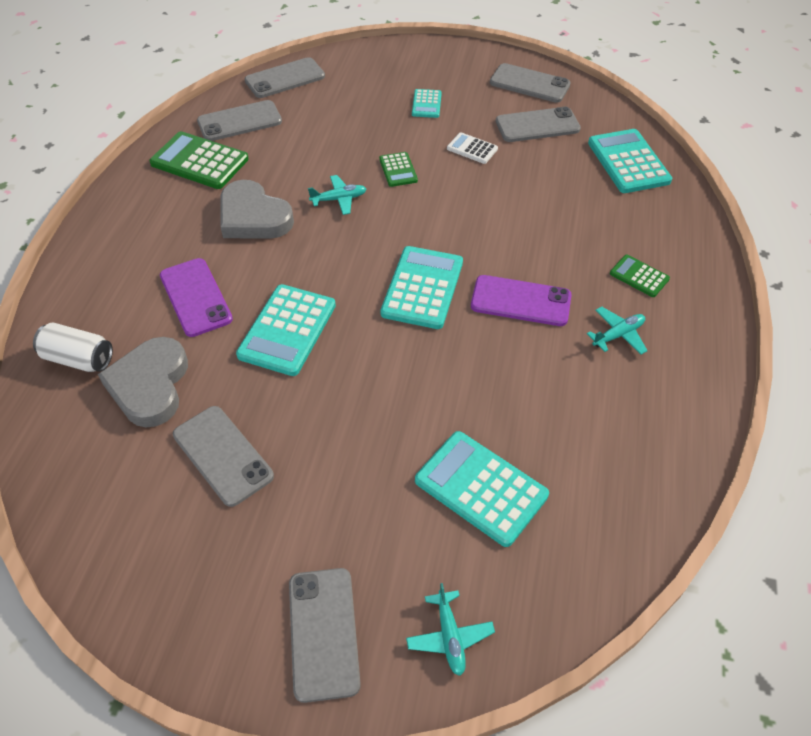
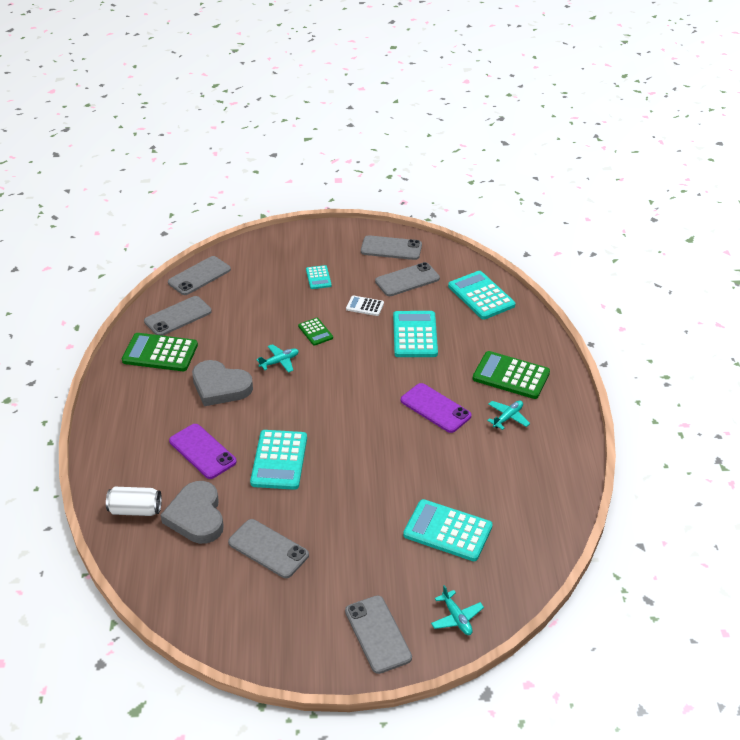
camera: 15 degrees left, 10 degrees down
turquoise calculator [381,246,463,329] -> turquoise calculator moved to [393,311,438,357]
purple phone [471,275,572,326] -> purple phone turned 45 degrees clockwise [401,383,472,433]
green calculator [610,255,670,297] -> green calculator [473,351,550,399], size x1.87

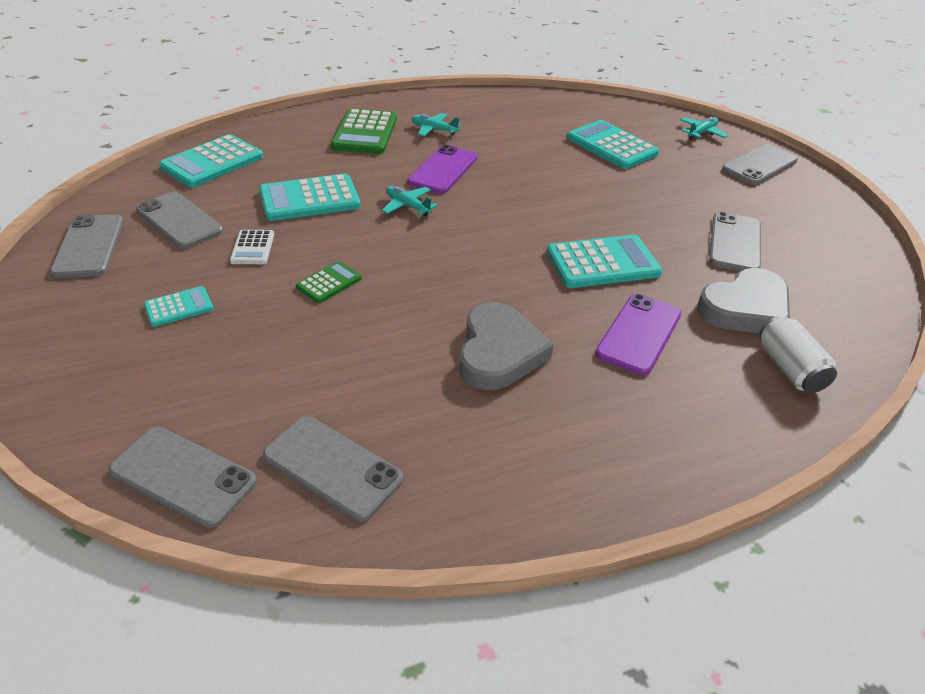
camera: 110 degrees left, 0 degrees up
green calculator [122,333,198,371] -> none
turquoise plane [256,344,299,373] -> turquoise plane moved to [382,186,438,216]
turquoise calculator [403,499,493,561] -> turquoise calculator turned 135 degrees clockwise [567,120,659,169]

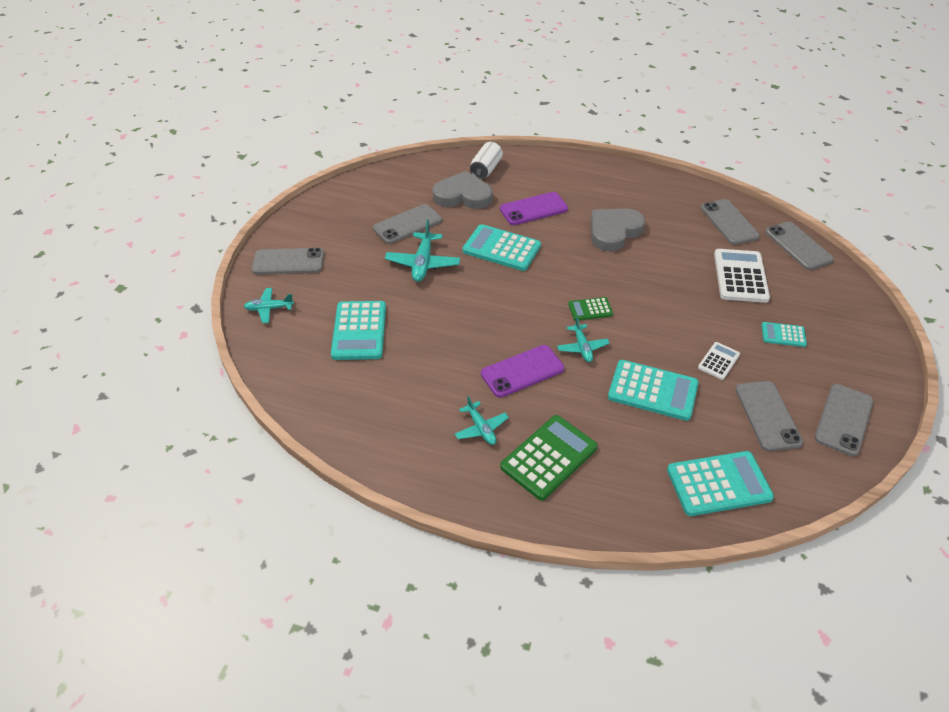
camera: 140 degrees left, 5 degrees up
green calculator [296,261,362,303] -> green calculator moved to [568,297,613,321]
none -> turquoise plane [385,219,460,282]
none -> white calculator [714,249,770,303]

